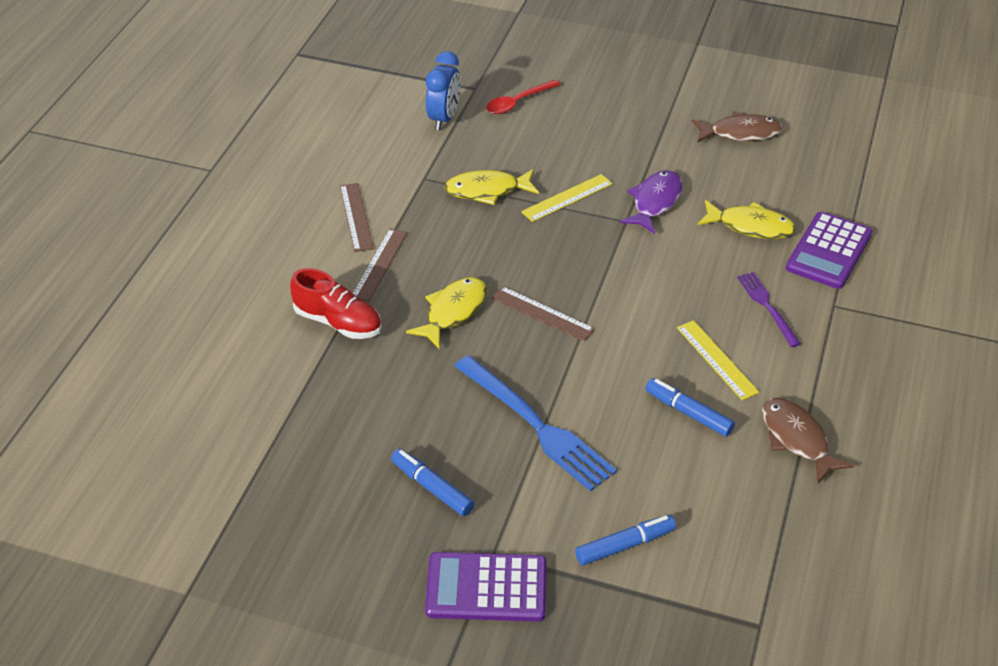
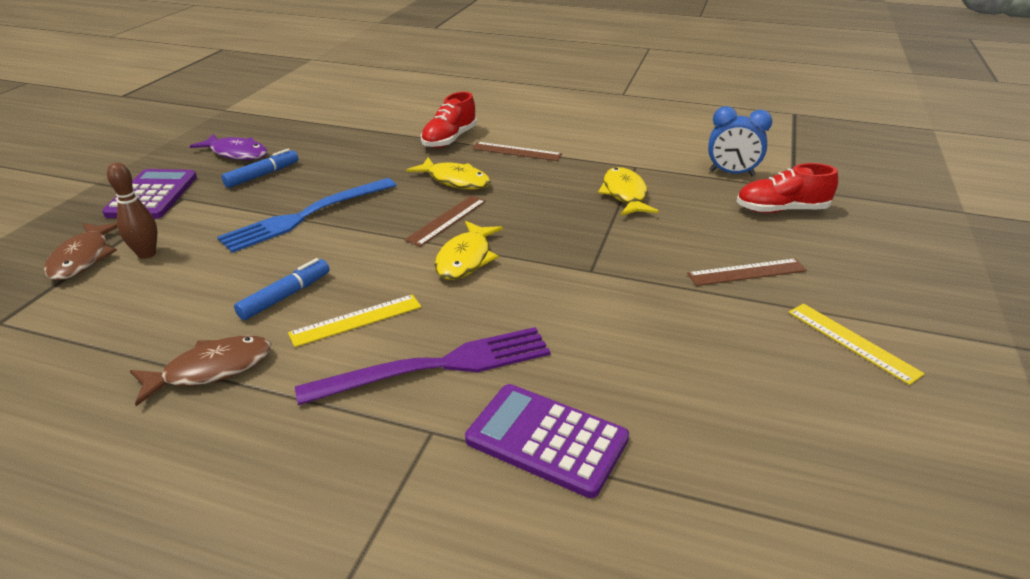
camera: 90 degrees right, 10 degrees down
brown ruler [340,183,374,252] -> brown ruler moved to [687,258,807,286]
red spoon [486,80,560,114] -> red shoe [736,163,838,213]
yellow ruler [521,174,613,222] -> yellow ruler moved to [788,303,925,385]
blue marker [575,515,676,565] -> brown bowling pin [107,163,157,259]
purple fish [620,170,683,234] -> purple fish moved to [190,134,267,160]
brown fish [692,111,783,143] -> brown fish moved to [44,223,118,281]
yellow fish [697,200,796,239] -> yellow fish moved to [434,221,503,280]
purple fork [737,272,801,347] -> purple fork [295,327,551,405], size x1.79

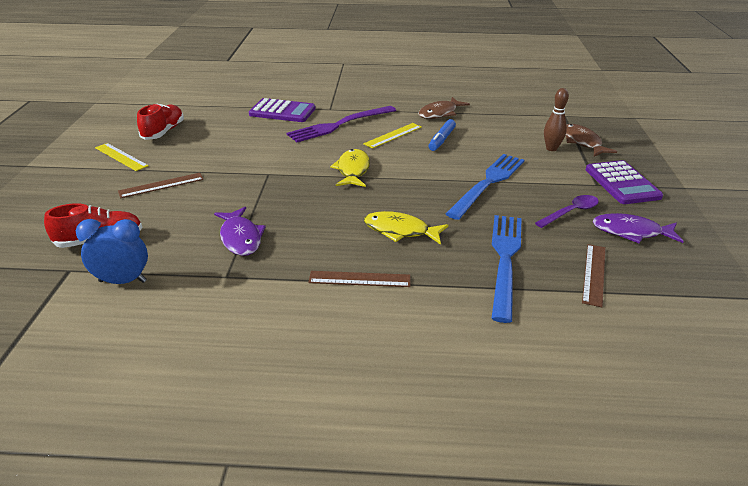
camera: 165 degrees right, 0 degrees up
blue marker [221,148,298,188] -> purple spoon [535,195,599,228]
brown ruler [405,196,486,247] -> brown ruler moved to [582,244,606,307]
red shoe [421,92,477,148] -> red shoe moved to [137,103,184,140]
yellow fish [598,167,659,216] -> purple fish [214,207,266,256]
none -> blue fork [491,215,522,323]

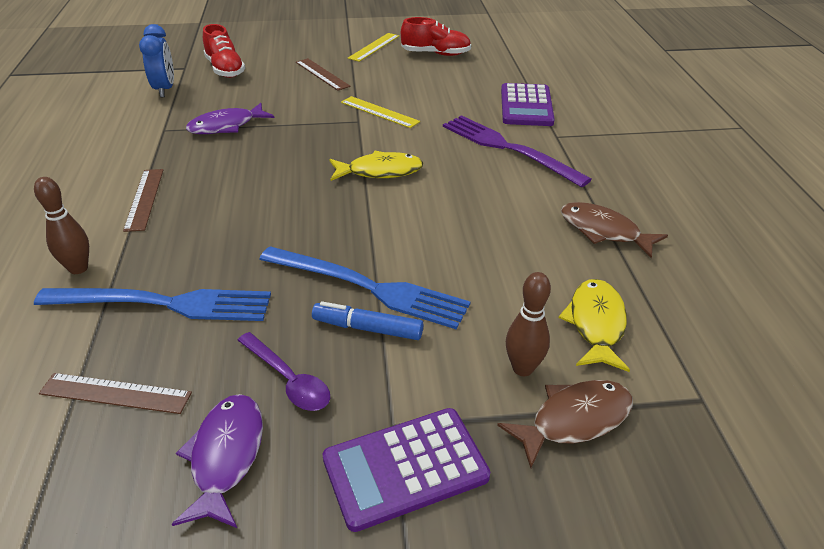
camera: 80 degrees right, 5 degrees up
yellow ruler [363,123,422,149] -> yellow ruler moved to [341,96,420,128]
yellow fish [364,211,448,245] -> yellow fish moved to [559,279,630,372]
blue marker [429,119,456,151] -> blue marker moved to [312,301,423,340]
none -> brown bowling pin [34,177,89,274]

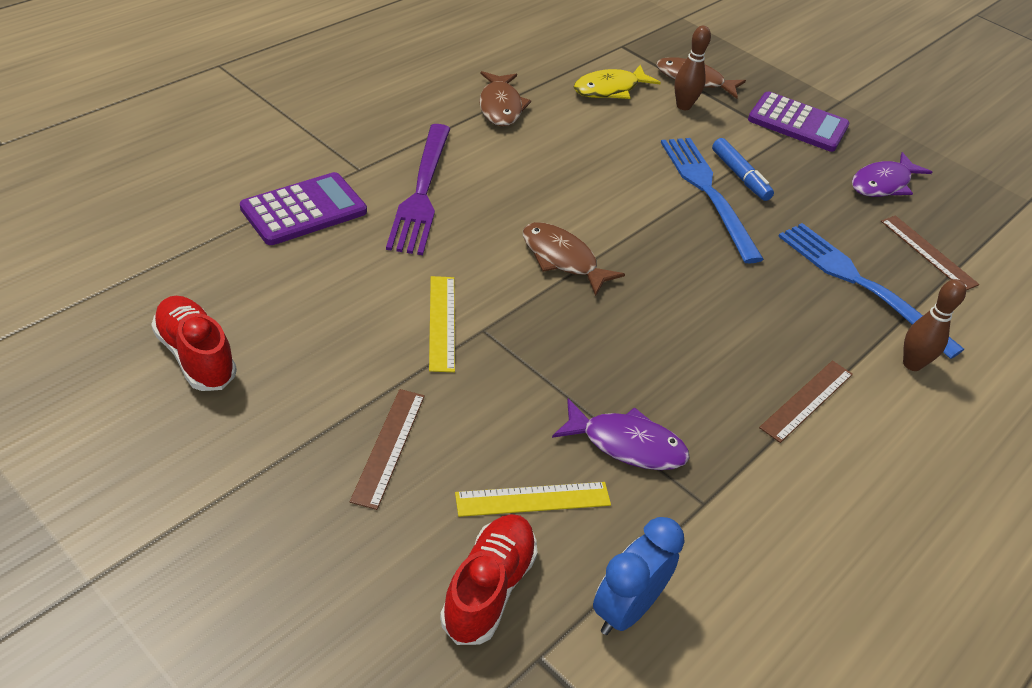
camera: 135 degrees left, 5 degrees up
purple spoon [238,332,330,411] -> none
yellow fish [329,151,423,181] -> brown fish [523,222,625,296]
yellow ruler [348,33,399,62] -> yellow ruler moved to [455,482,611,517]

